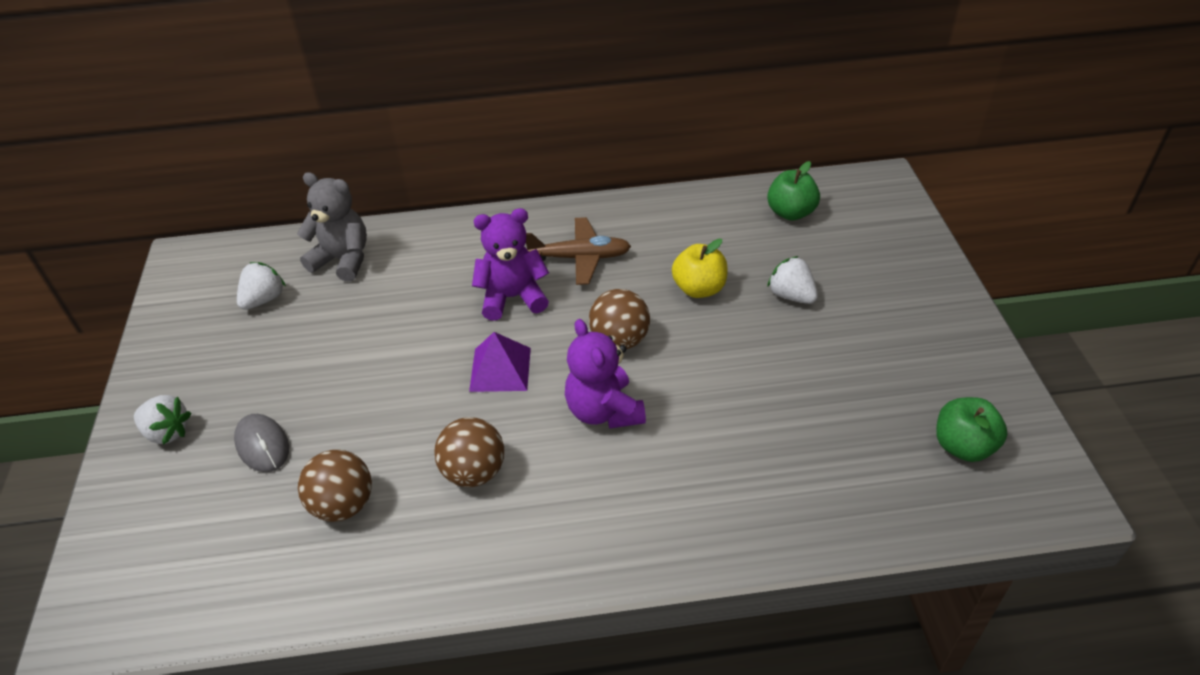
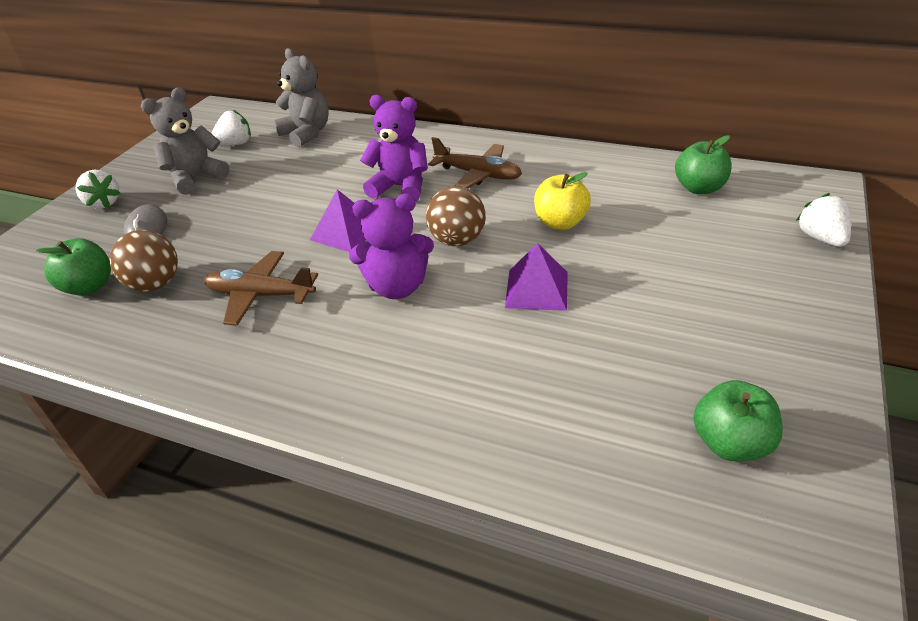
camera: 30 degrees right, 5 degrees down
brown ball [434,417,504,487] -> brown plane [204,251,318,326]
purple teddy bear [565,319,646,429] -> purple teddy bear turned 105 degrees counterclockwise [349,193,434,299]
white strawberry [767,256,818,304] -> white strawberry moved to [796,193,851,247]
none -> green apple [36,238,111,296]
none -> grey teddy bear [141,87,229,195]
none -> purple pyramid [505,243,568,311]

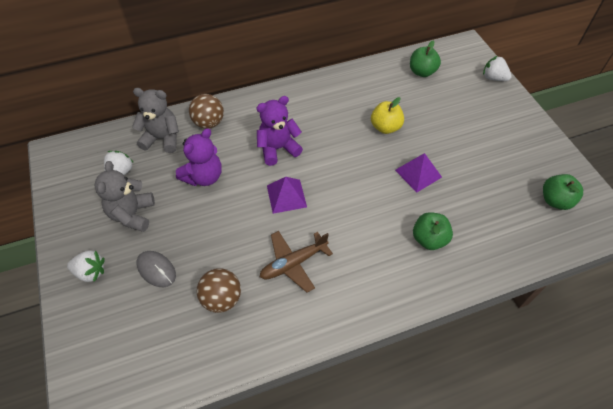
camera: 45 degrees left, 15 degrees up
green apple [36,238,111,296] -> green apple moved to [413,212,453,250]
purple teddy bear [349,193,434,299] -> purple teddy bear moved to [176,128,222,186]
brown ball [426,186,486,246] -> brown ball moved to [189,94,224,129]
brown plane [428,137,522,188] -> none

